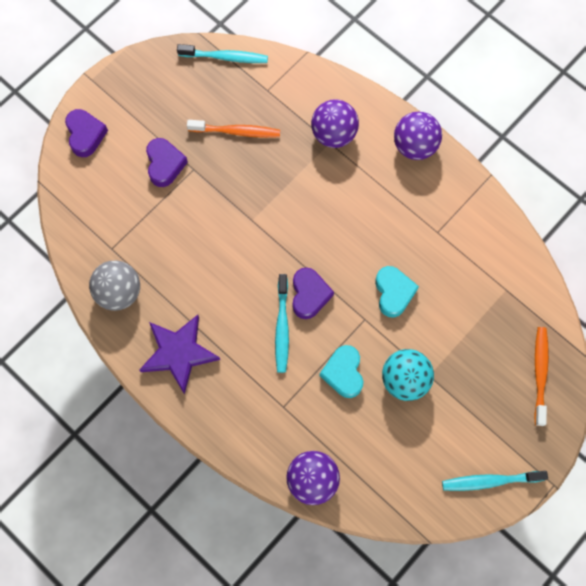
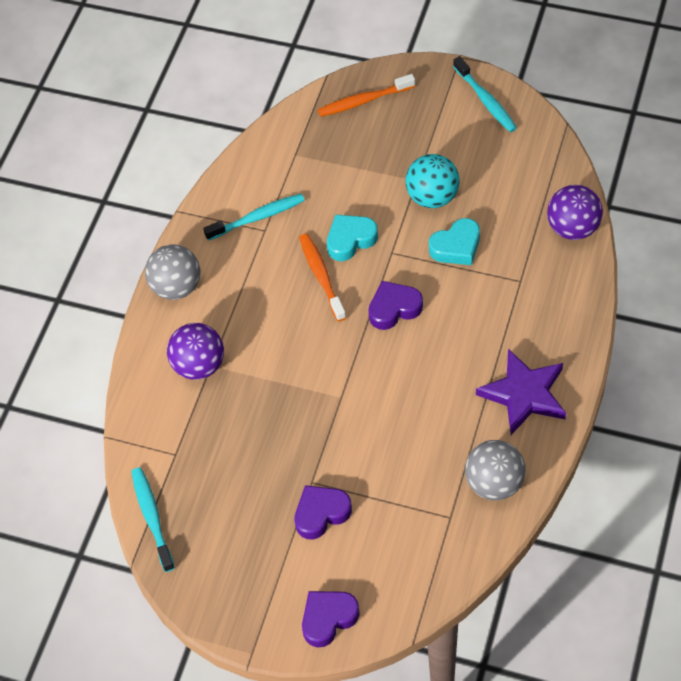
camera: 110 degrees left, 15 degrees down
orange toothbrush [187,120,280,138] -> orange toothbrush moved to [299,234,346,321]
turquoise toothbrush [275,274,289,373] -> turquoise toothbrush moved to [203,194,305,241]
purple ball [394,112,442,160] -> grey ball [145,244,200,300]

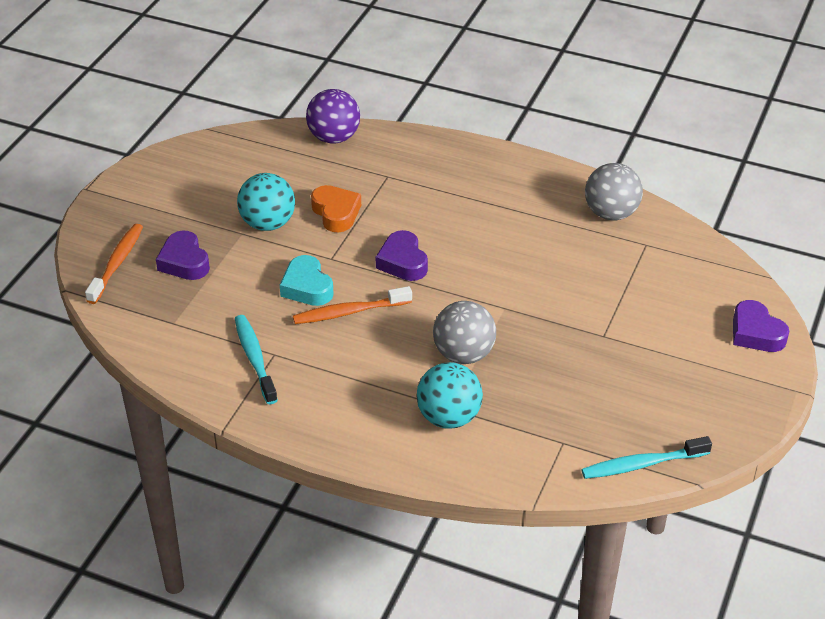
camera: 90 degrees left, 15 degrees down
grey ball [145,244,200,300] -> grey ball moved to [433,301,496,364]
purple ball [167,323,224,380] -> turquoise ball [416,362,483,429]
purple heart [294,485,352,539] -> purple heart moved to [156,230,210,280]
orange toothbrush [318,74,415,117] -> orange toothbrush turned 150 degrees counterclockwise [85,224,143,304]
turquoise heart [429,218,480,265] -> orange heart [311,185,361,232]
turquoise toothbrush [453,56,517,132] -> none
purple star [476,349,566,435] -> none

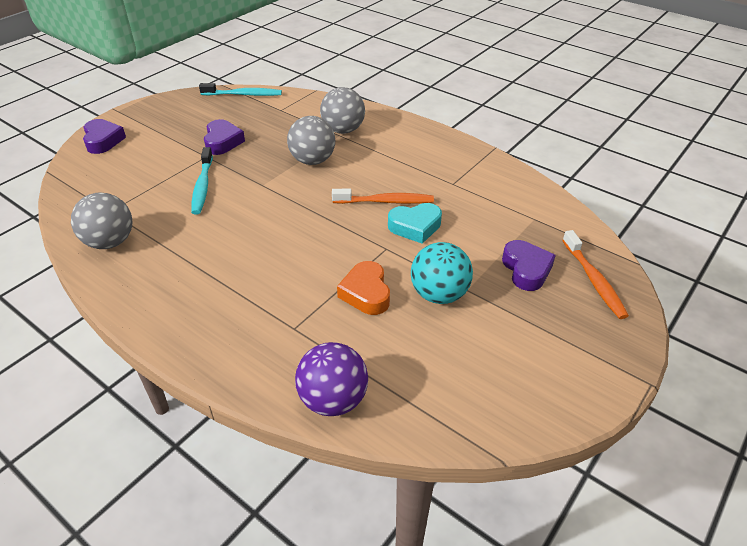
camera: 165 degrees left, 0 degrees up
orange toothbrush [85,224,143,304] -> orange toothbrush turned 45 degrees counterclockwise [562,230,629,319]
turquoise toothbrush [235,315,278,404] -> turquoise toothbrush moved to [191,147,213,215]
turquoise heart [280,255,334,306] -> turquoise heart turned 90 degrees clockwise [388,203,442,244]
purple heart [376,230,428,281] -> purple heart moved to [204,119,245,155]
turquoise ball [416,362,483,429] -> grey ball [320,87,365,134]

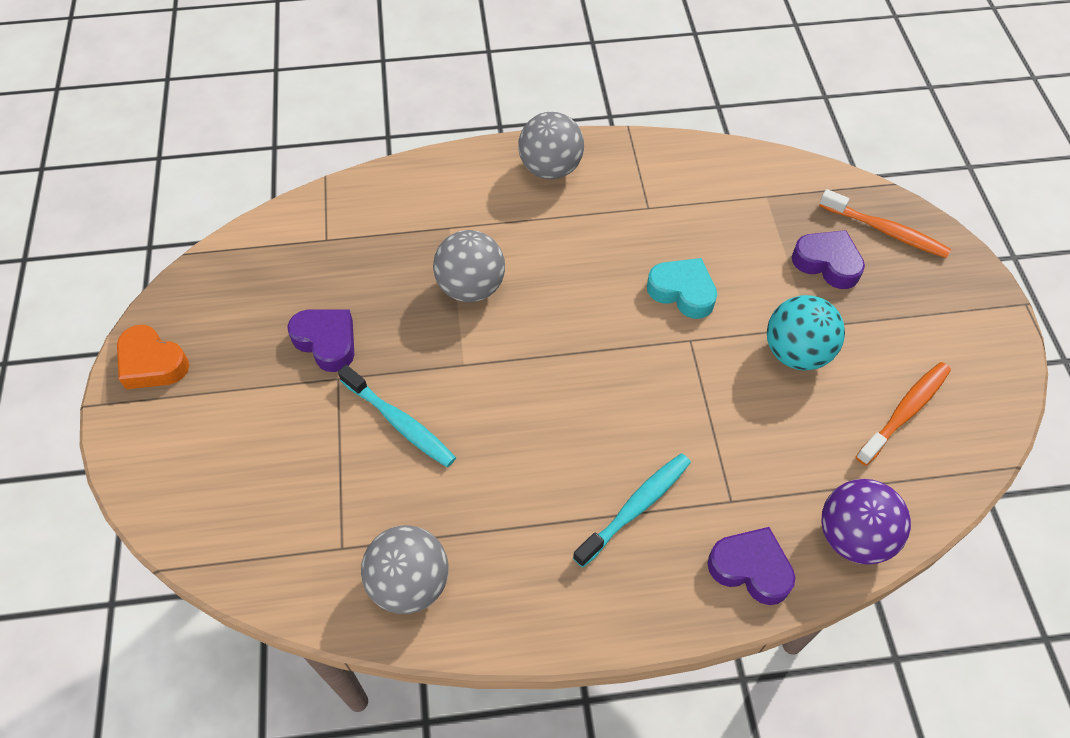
camera: 45 degrees left, 15 degrees up
purple heart [83,119,126,154] -> purple heart moved to [707,527,795,605]
turquoise toothbrush [199,83,282,96] -> turquoise toothbrush moved to [573,453,691,567]
grey ball [320,87,365,134] -> grey ball moved to [518,112,584,179]
orange toothbrush [332,189,434,204] -> orange toothbrush moved to [856,362,951,466]
orange heart [337,261,390,315] -> orange heart moved to [117,325,189,389]
turquoise heart [388,203,442,244] -> turquoise heart turned 90 degrees counterclockwise [647,258,717,319]

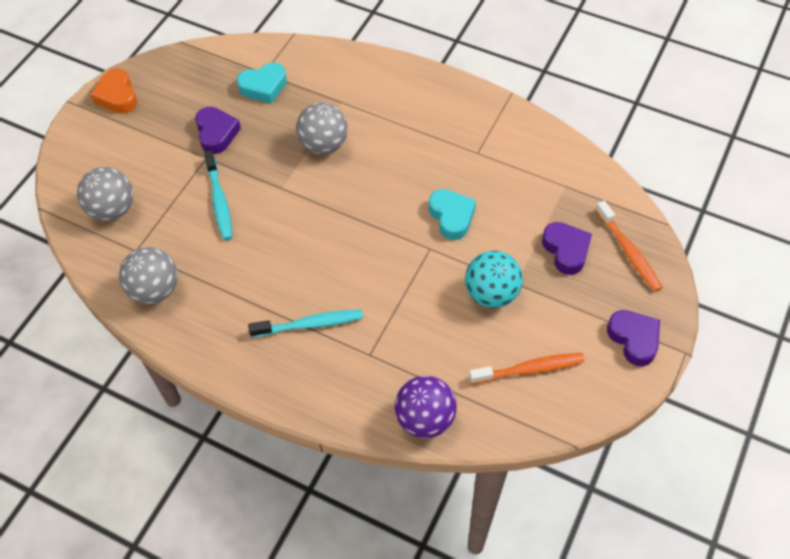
camera: 35 degrees right, 0 degrees up
grey ball [518,112,584,179] -> grey ball moved to [77,167,133,221]
purple heart [707,527,795,605] -> purple heart moved to [607,310,660,366]
none -> turquoise heart [237,63,287,103]

